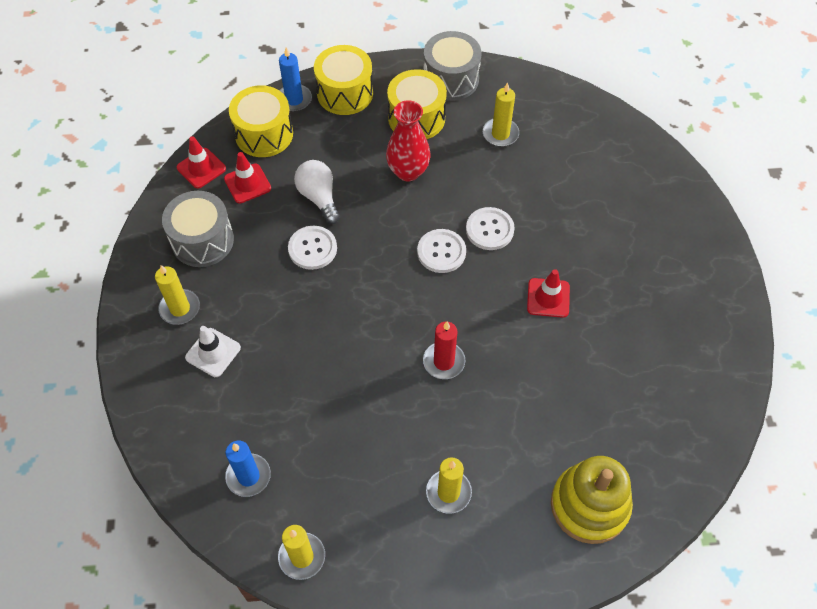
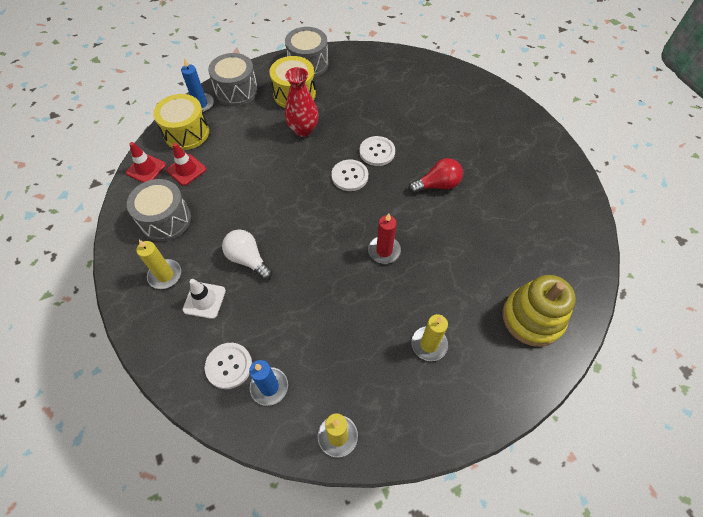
camera: 20 degrees left, 0 degrees up
white button [288,226,337,270] -> white button moved to [205,343,252,389]
white light bulb [294,160,340,224] -> white light bulb moved to [222,229,273,280]
yellow drum [314,45,373,115] -> grey drum [208,53,258,106]
yellow candle [483,82,519,147] -> none
red traffic cone [527,269,570,318] -> red light bulb [408,158,463,193]

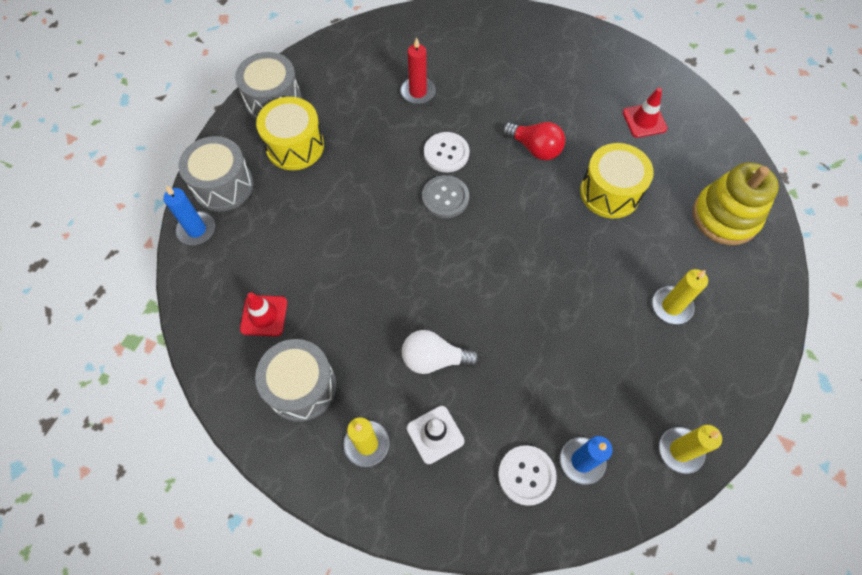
camera: 40 degrees left, 5 degrees up
red traffic cone [126,142,166,183] -> red traffic cone moved to [623,88,667,138]
yellow drum [153,94,209,150] -> yellow drum moved to [580,143,654,218]
red vase [285,67,318,137] -> none
white button [331,160,368,191] -> grey button [422,175,469,218]
red candle [368,213,401,264] -> red candle moved to [400,37,436,104]
red light bulb [408,158,463,193] -> red light bulb turned 90 degrees clockwise [502,122,565,160]

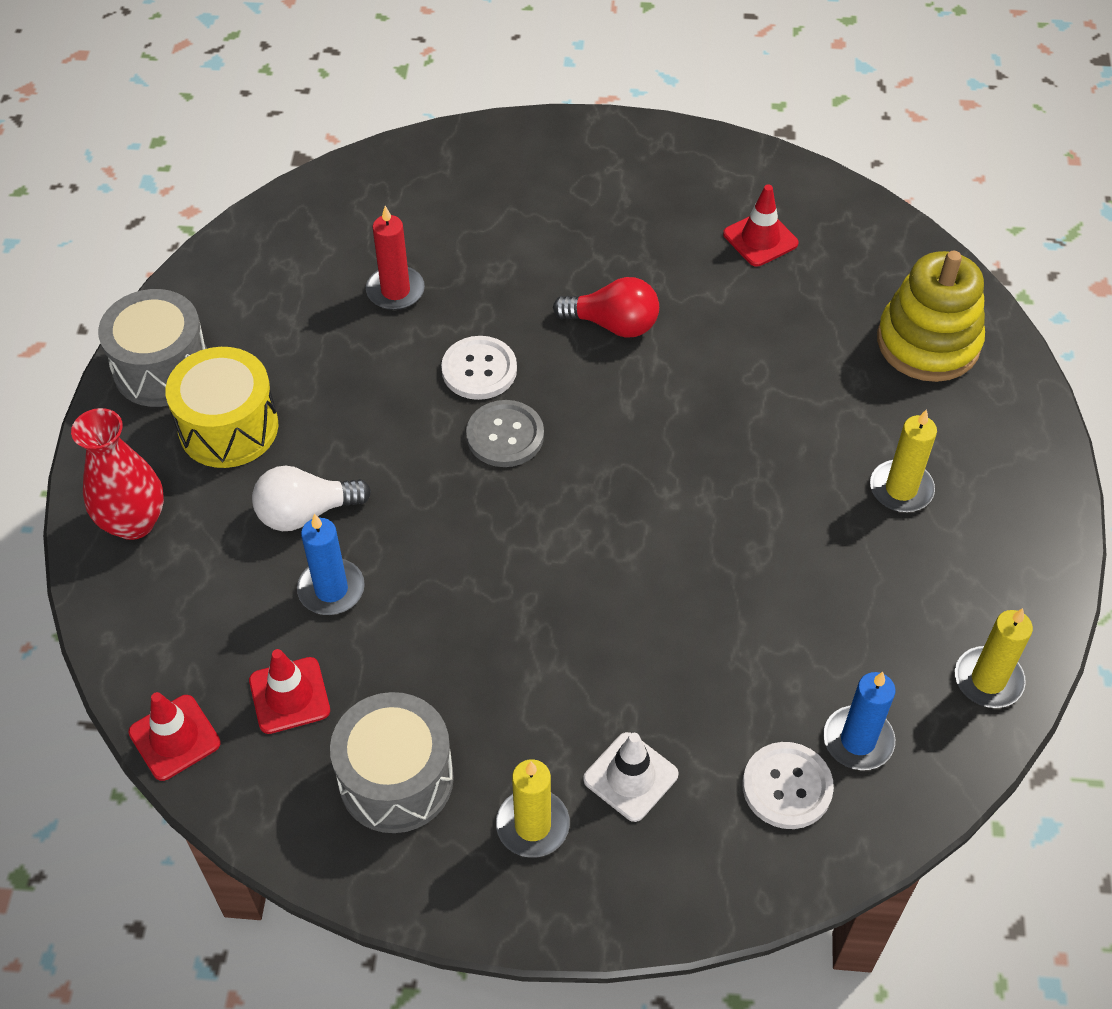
camera: 20 degrees left, 10 degrees down
blue candle [163,186,215,245] -> blue candle moved to [297,514,365,615]
grey drum [178,136,253,211] -> red vase [71,408,164,540]
white light bulb [402,330,480,374] -> white light bulb moved to [252,466,371,531]
yellow drum [580,143,654,218] -> none
none -> red traffic cone [128,692,221,781]

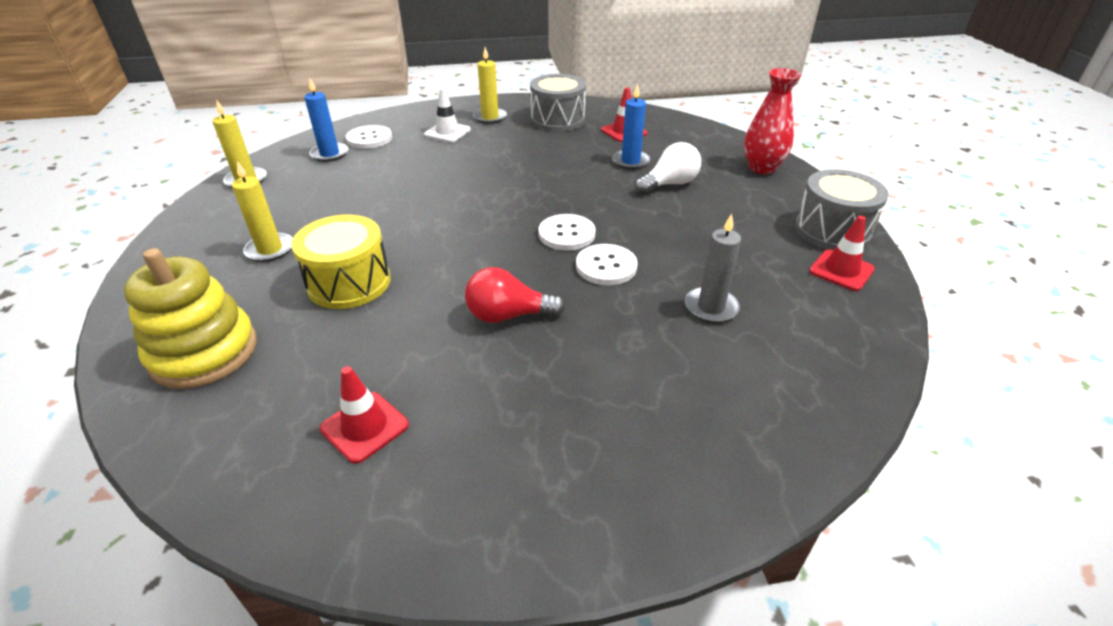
camera: 165 degrees right, 15 degrees down
red traffic cone [128,692,221,781] -> red traffic cone moved to [809,216,875,291]
yellow drum [165,347,278,468] -> yellow drum moved to [291,215,390,309]
red candle [366,206,425,310] -> grey candle [685,213,741,323]
grey button [466,400,544,467] -> white button [538,214,596,251]

